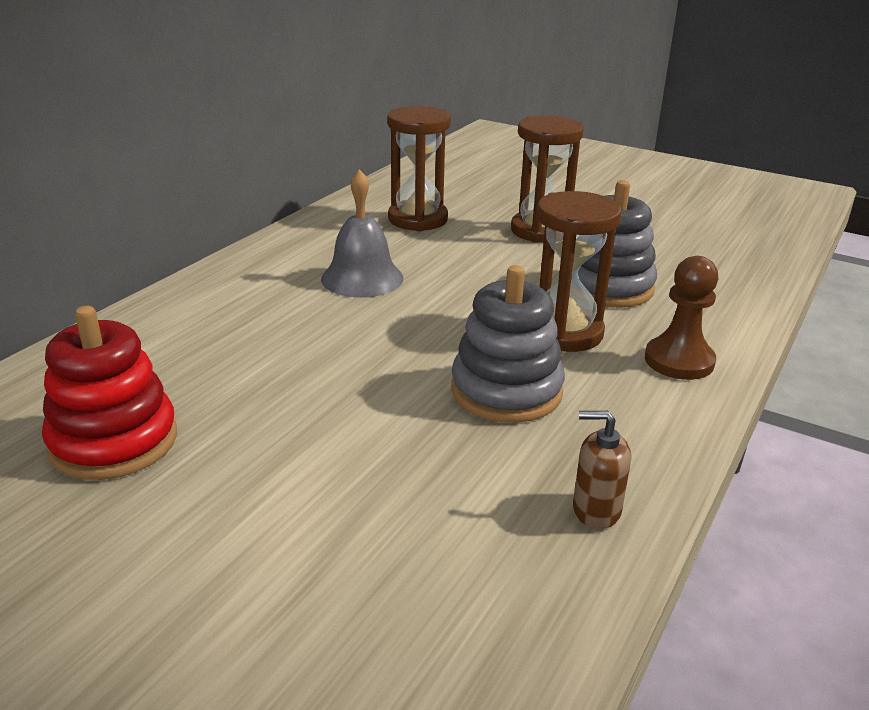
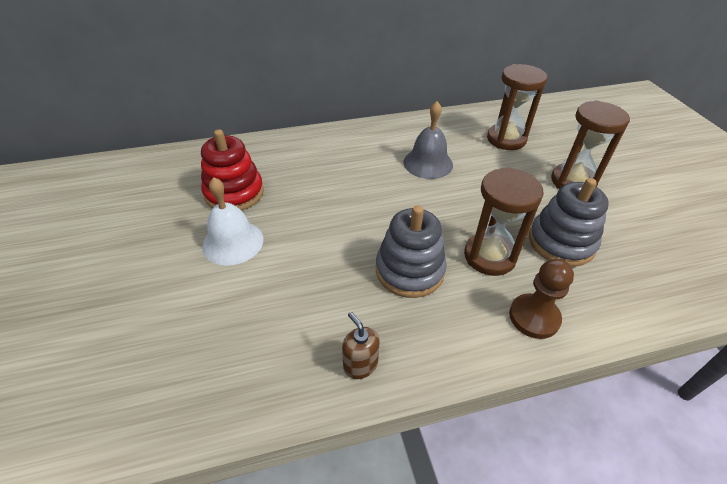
camera: 45 degrees right, 15 degrees up
none -> white bell [202,177,264,266]

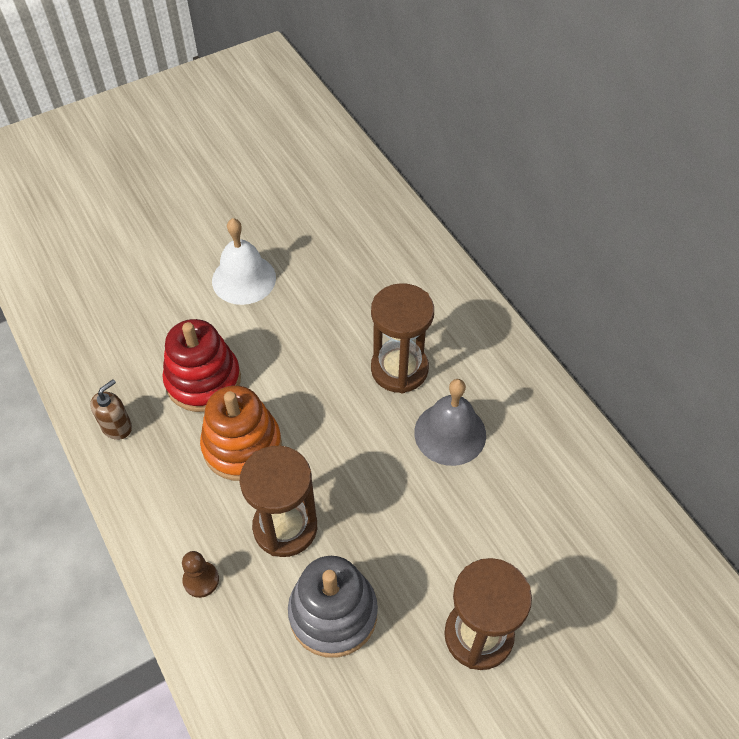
camera: 75 degrees right, 10 degrees up
red stacking toy [201,129,264,211] -> red stacking toy moved to [162,319,241,412]
grey stacking toy [376,205,447,298] -> orange stacking toy [200,385,282,481]
brown hourglass [487,64,548,150] -> brown hourglass moved to [371,283,434,393]
brown pawn [509,259,574,339] -> brown pawn [182,551,219,598], size x0.63

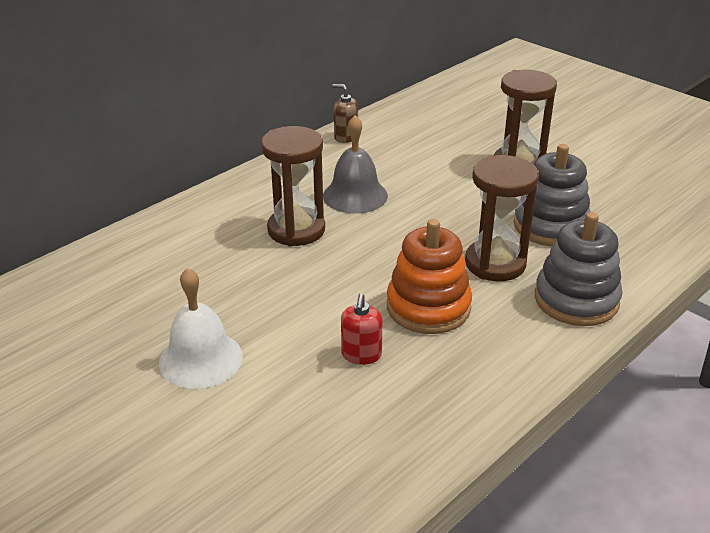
camera: 105 degrees left, 20 degrees down
brown soap dispenser [90,379,132,440] -> brown soap dispenser moved to [332,84,358,143]
red stacking toy [162,319,241,412] -> red soap dispenser [341,293,383,365]
brown pawn [182,551,219,598] -> grey stacking toy [535,212,622,326]

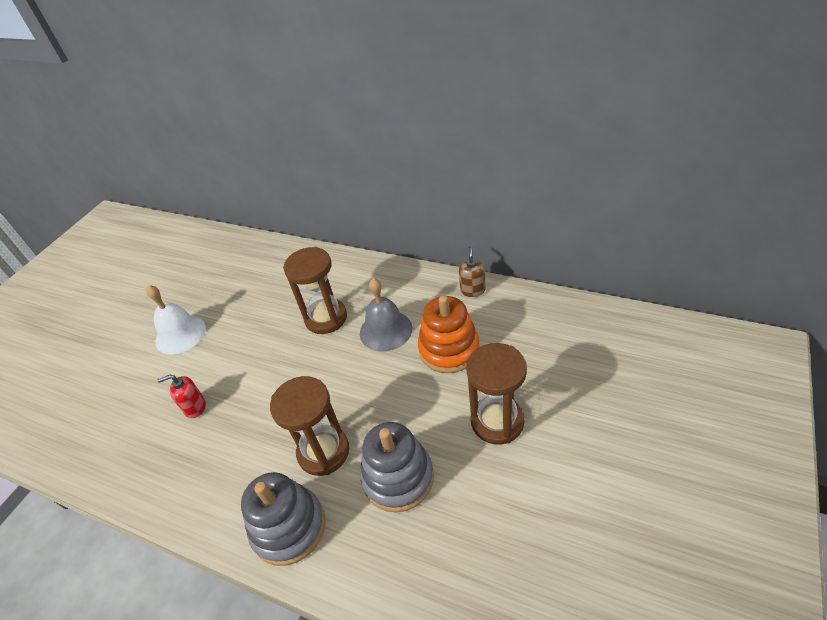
camera: 75 degrees right, 10 degrees up
orange stacking toy [387,219,472,334] -> orange stacking toy moved to [418,295,480,373]

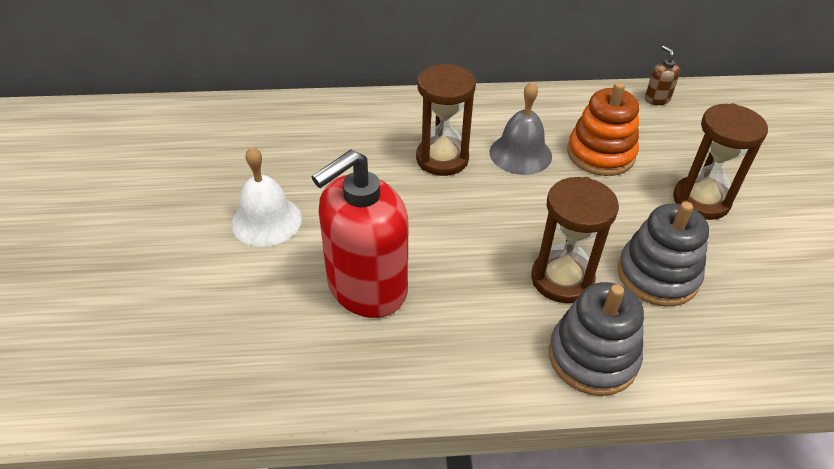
camera: 35 degrees left, 0 degrees up
red soap dispenser [157,375,206,418] -> red soap dispenser [312,150,408,318], size x2.44
brown soap dispenser [459,246,486,297] -> brown soap dispenser moved to [645,45,680,105]

